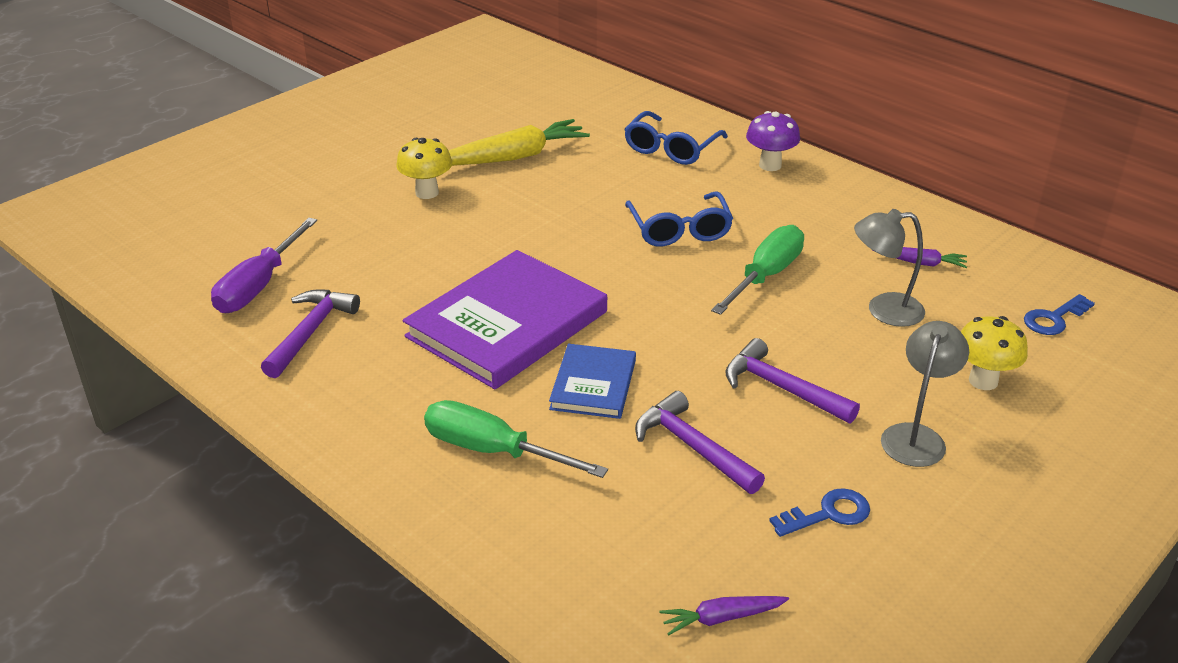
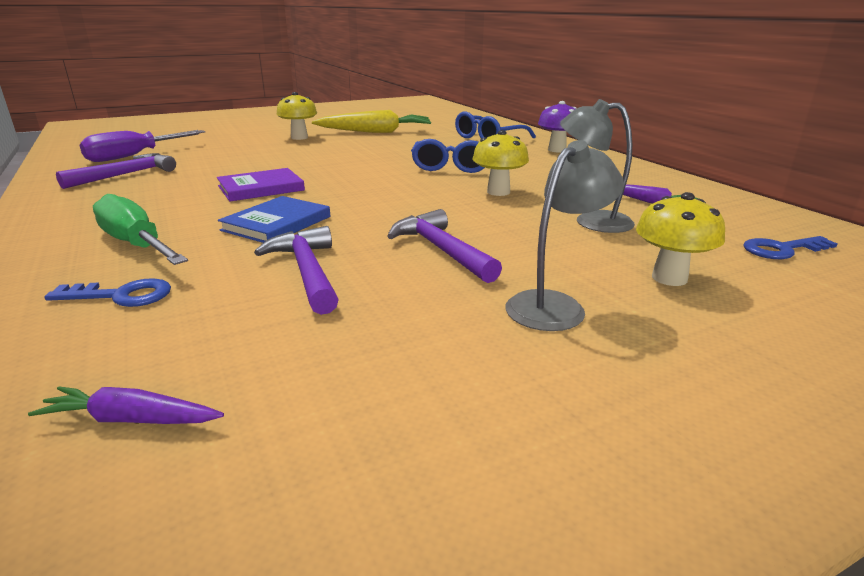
camera: 20 degrees right, 10 degrees down
purple book [403,250,607,389] -> purple book [217,168,305,201], size x0.53
green screwdriver [711,225,804,315] -> yellow mushroom [473,130,529,196]
blue key [769,488,870,537] -> blue key moved to [44,278,171,307]

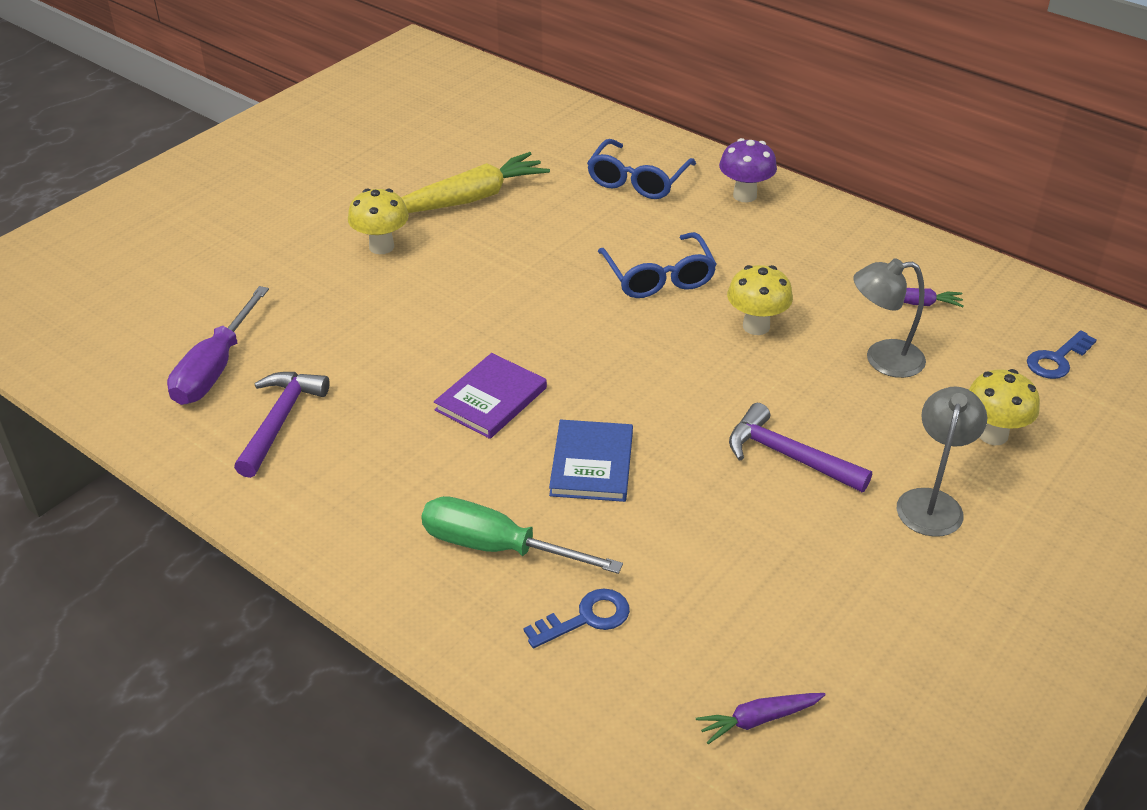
camera: 25 degrees left, 15 degrees up
purple hammer [254,226,339,315] -> none

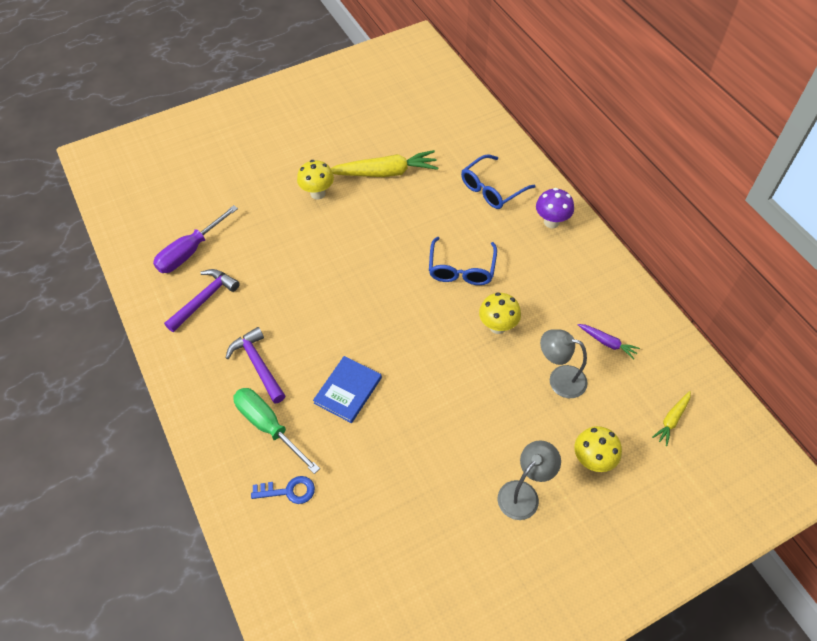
camera: 25 degrees right, 15 degrees up
purple book [434,353,547,439] -> none
purple carrot [696,693,826,744] -> none
purple hammer [729,403,872,492] -> purple hammer moved to [226,327,285,404]
blue key [1027,330,1097,379] -> yellow carrot [652,391,691,446]

